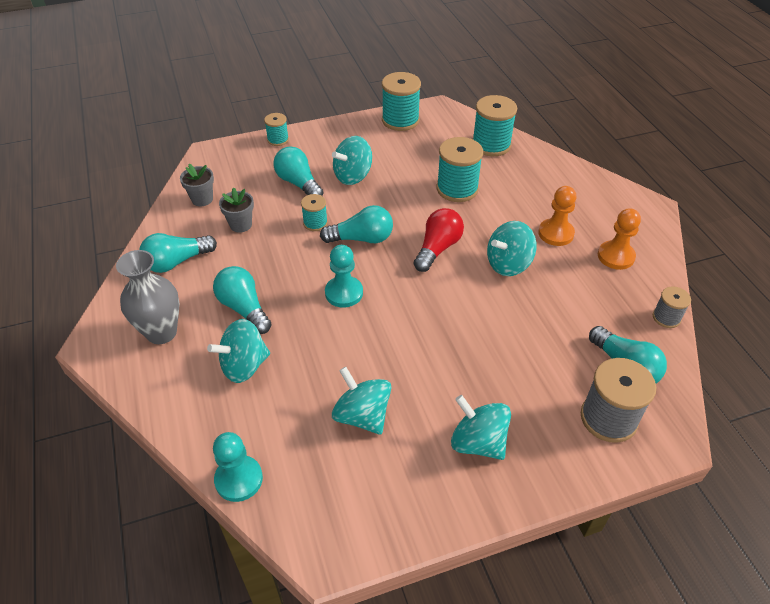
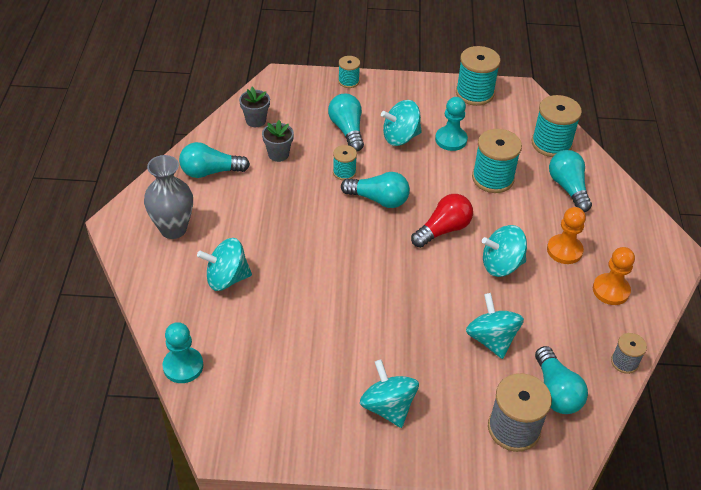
camera: 20 degrees right, 0 degrees up
turquoise light bulb [213,266,272,334] -> turquoise light bulb moved to [549,150,592,212]
turquoise pawn [325,245,363,308] -> turquoise pawn moved to [435,97,468,151]
turquoise spinning top [332,367,392,435] -> turquoise spinning top moved to [466,293,524,359]

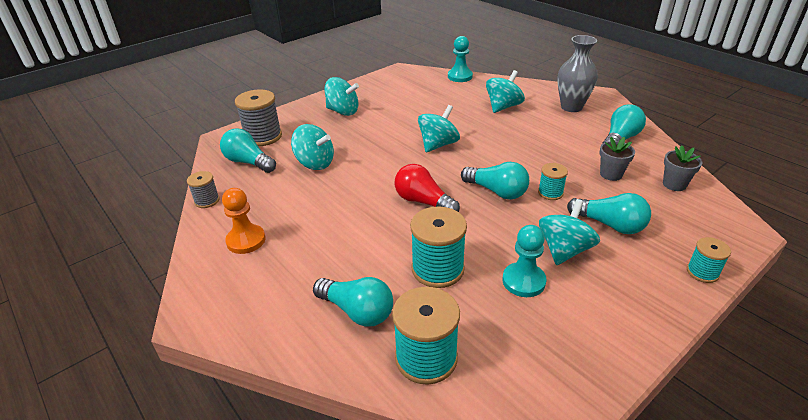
camera: 140 degrees right, 10 degrees down
turquoise light bulb [341,172,410,208] -> turquoise light bulb turned 120 degrees counterclockwise [461,162,529,199]
red light bulb [411,194,473,248] -> red light bulb turned 120 degrees clockwise [395,164,460,212]
turquoise spool [456,46,501,106] -> none
turquoise spinning top [482,225,527,277] -> turquoise spinning top moved to [418,105,460,152]
orange pawn [547,207,586,264] -> none

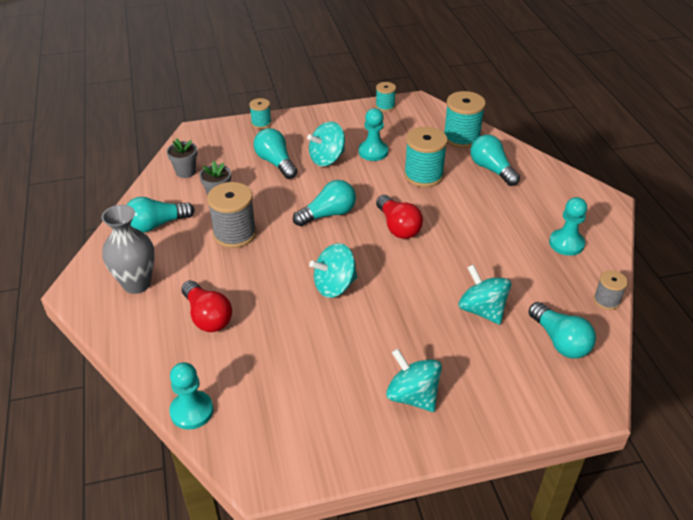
camera: 155 degrees left, 5 degrees up
orange pawn [222,188,266,254] -> turquoise pawn [549,197,587,256]
grey spool [235,89,282,146] -> grey spool moved to [207,182,256,248]
turquoise light bulb [461,162,529,199] -> turquoise light bulb turned 90 degrees clockwise [293,180,356,227]
turquoise spinning top [486,70,525,113] -> red light bulb [181,280,232,332]
turquoise spool [538,163,568,200] -> turquoise spool moved to [376,82,396,112]

